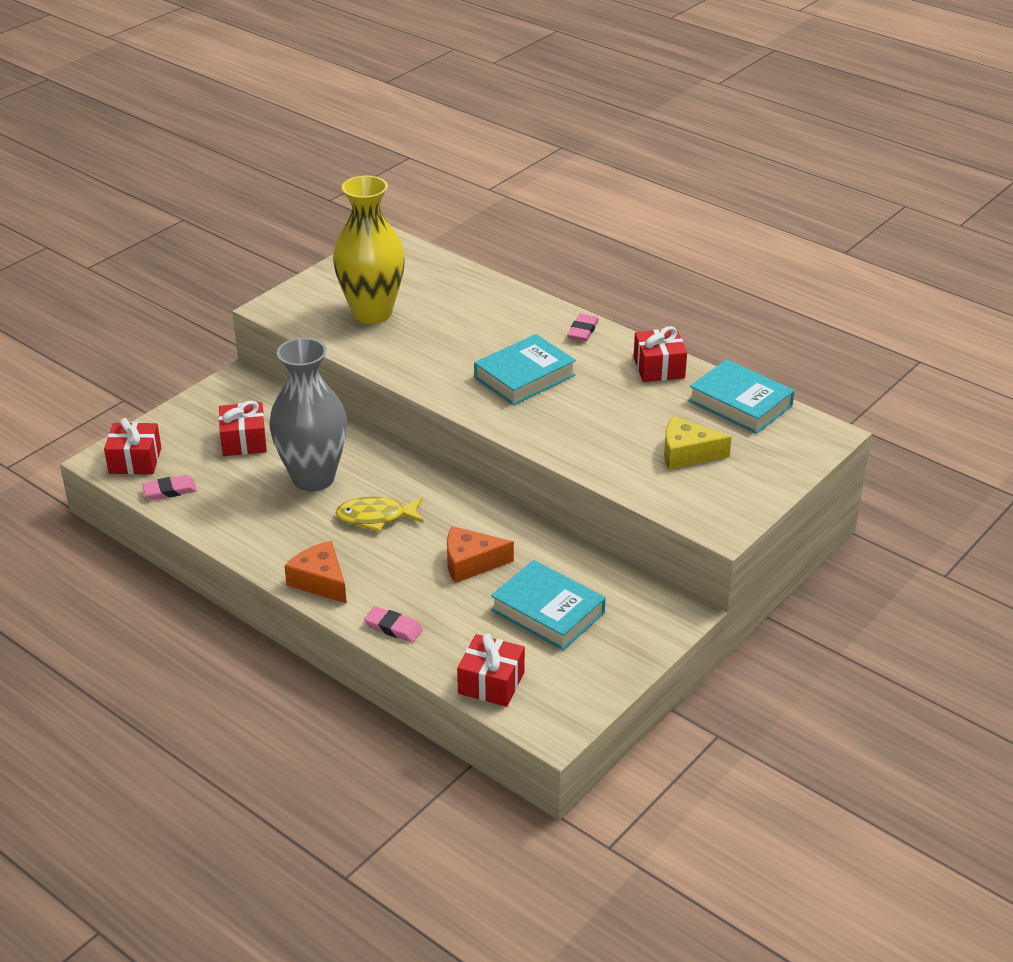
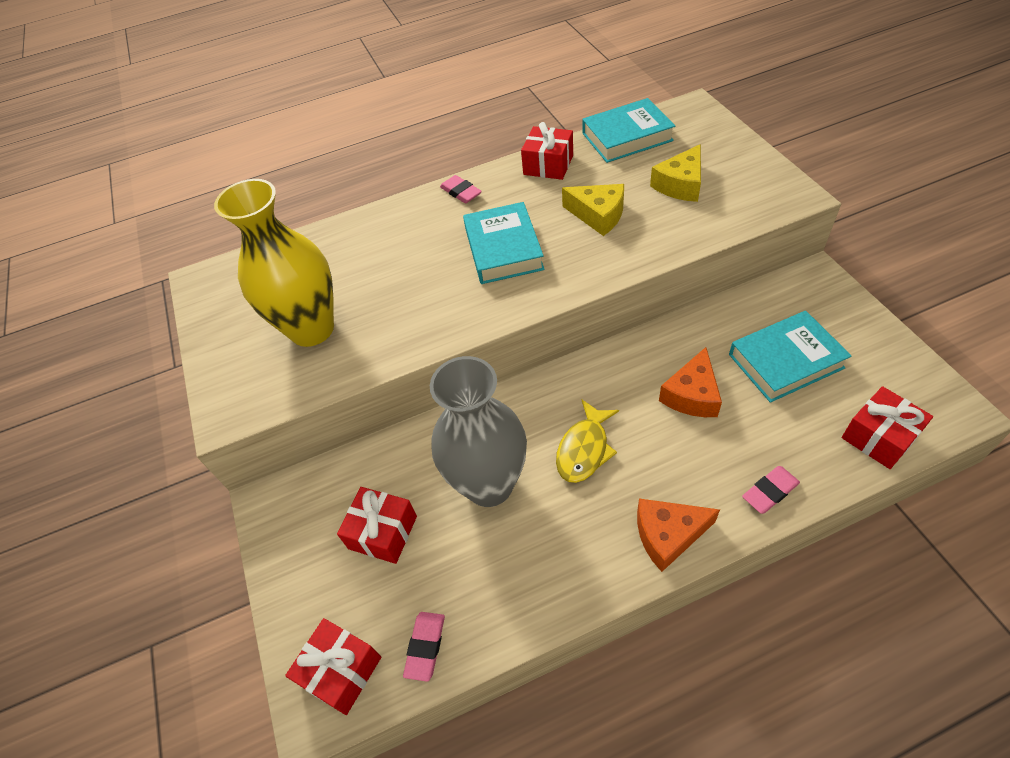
camera: 55 degrees left, 15 degrees up
none -> yellow cheese [562,184,624,236]

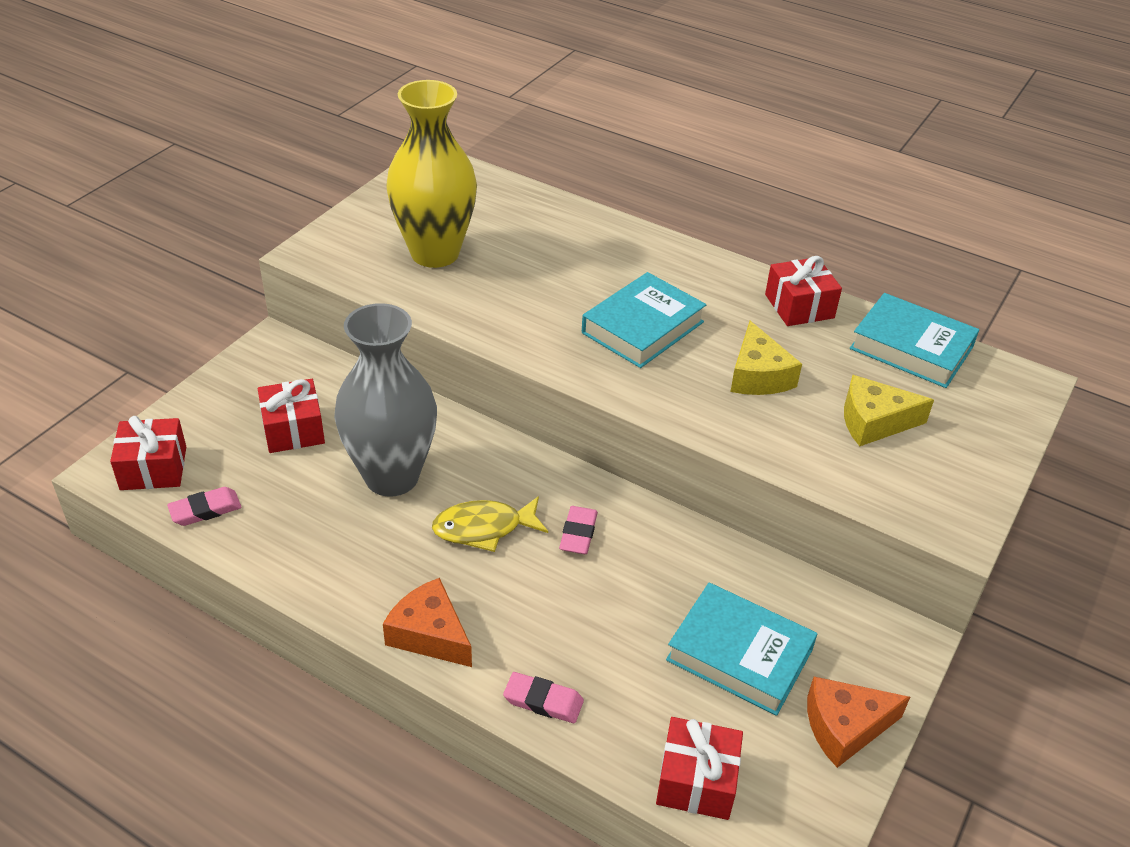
camera: 45 degrees right, 10 degrees down
pink eraser [440,175,482,203] -> pink eraser moved to [559,506,598,554]
orange cheese [659,347,722,417] -> orange cheese moved to [807,677,910,768]

